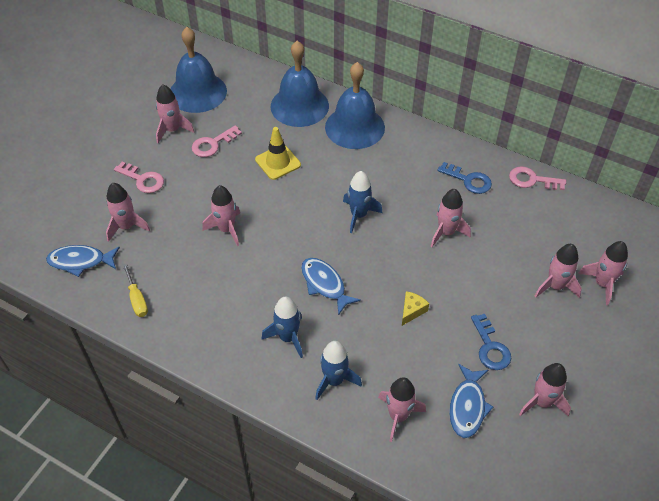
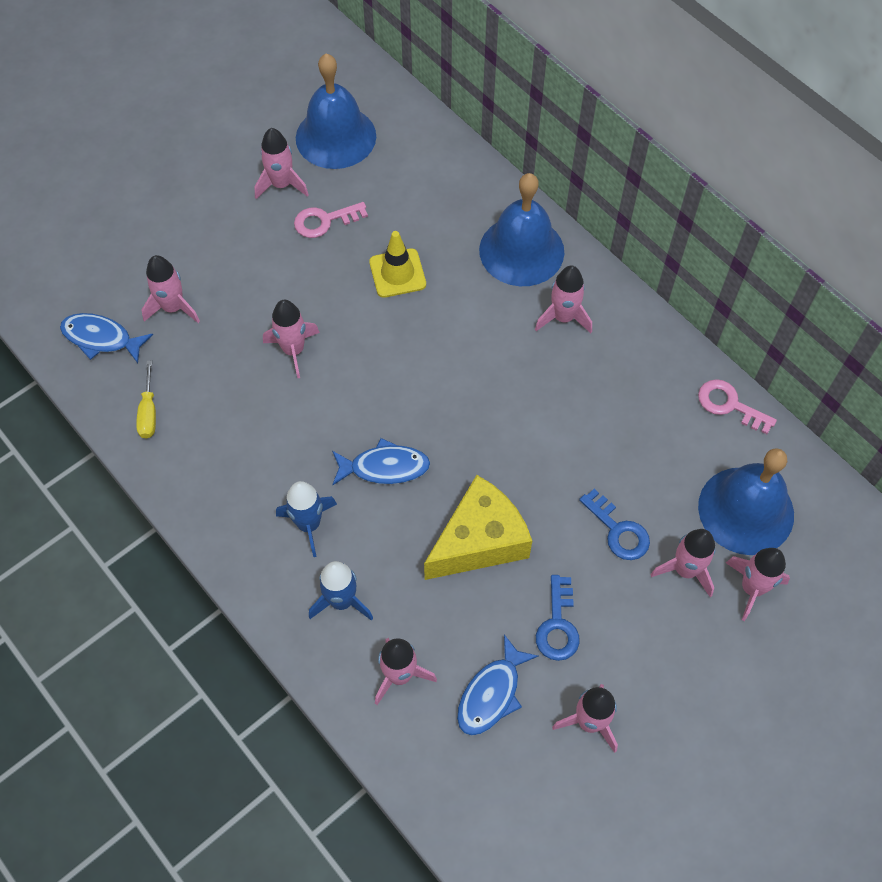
camera: 20 degrees right, 10 degrees up
pink key [114,161,164,193] -> none
blue bell [270,41,329,127] -> blue bell moved to [698,448,794,555]
blue fish [301,258,361,316] -> blue fish turned 105 degrees clockwise [332,438,430,485]
blue rocket [343,171,383,233] -> none
yellow cheese [402,291,429,326] -> yellow cheese [424,475,532,580], size x2.42
pink rocket [431,189,471,247] -> pink rocket moved to [535,265,592,333]
blue key [437,162,492,194] -> blue key moved to [579,489,650,560]

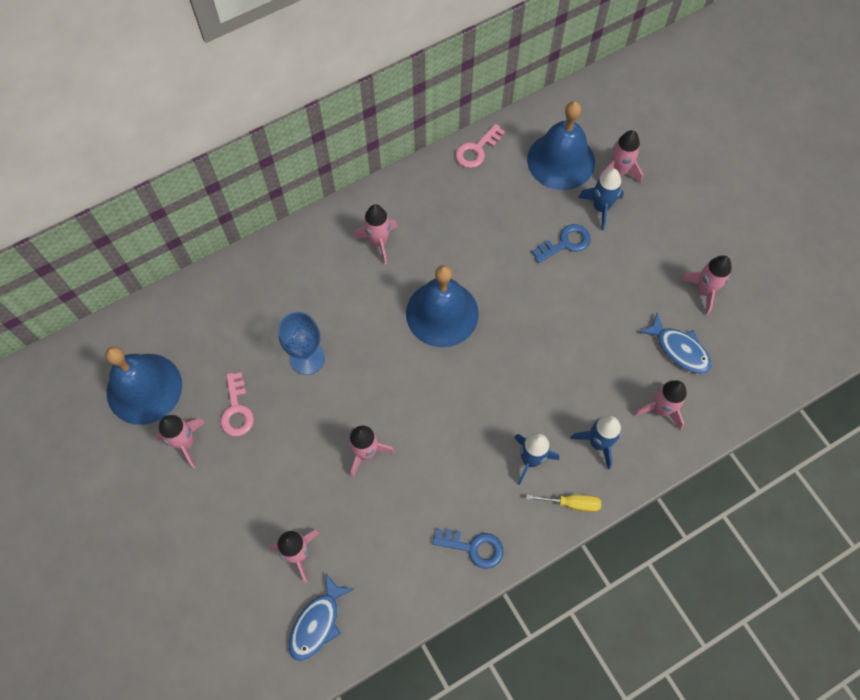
camera: 80 degrees left, 5 degrees up
yellow screwdriver [136,361,156,439] -> yellow screwdriver moved to [526,494,601,512]
blue fish [332,438,430,485] -> none
yellow traffic cone [369,231,426,298] -> blue goblet [278,312,325,375]
yellow cheese [424,475,532,580] -> none
blue bell [479,173,564,286] -> blue bell moved to [406,265,479,347]
blue key [536,575,580,661] -> blue key moved to [432,528,503,569]
pink rocket [651,529,715,597] -> blue rocket [578,168,624,230]

